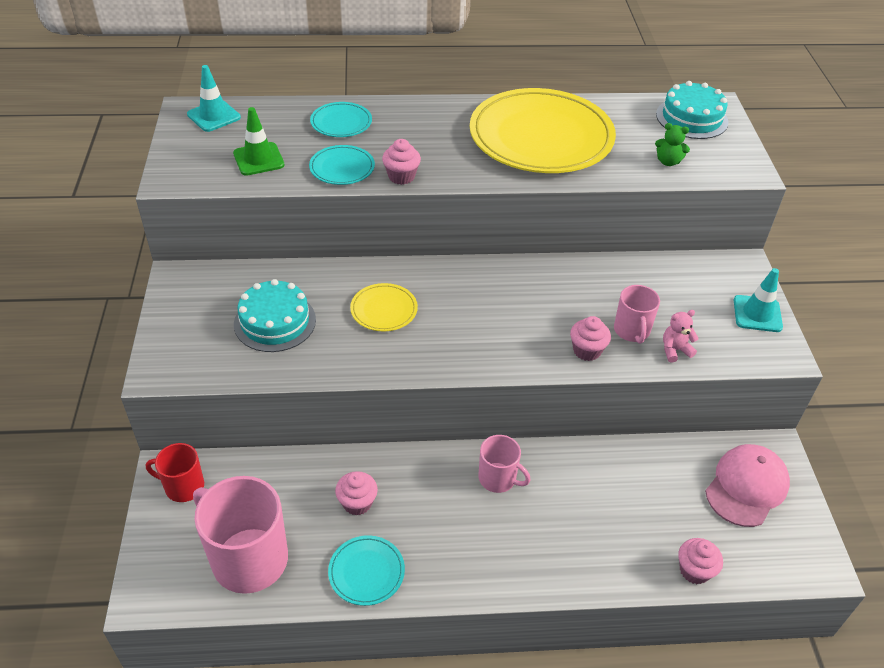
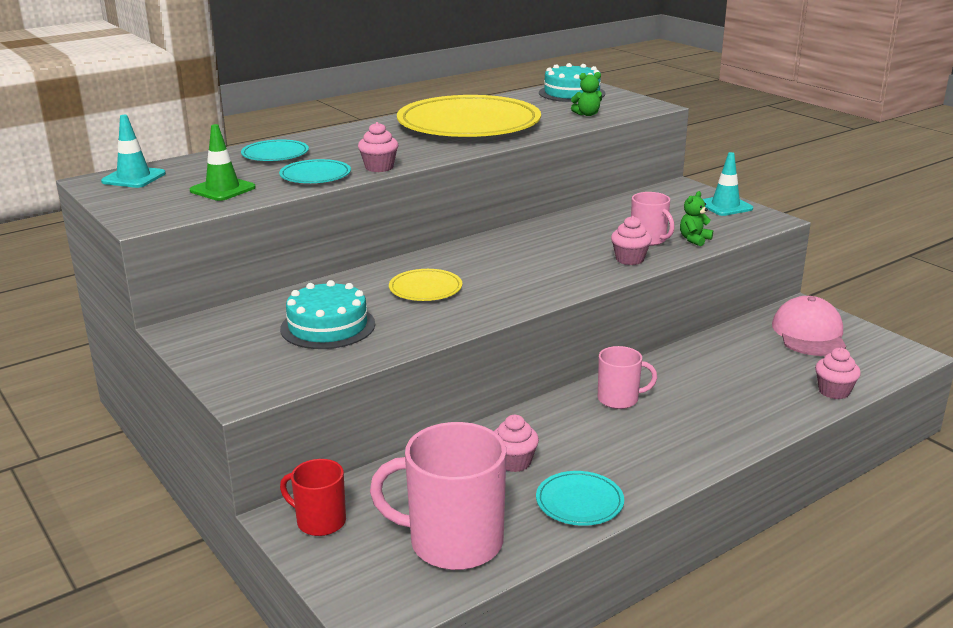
camera: 30 degrees left, 20 degrees down
red mug [146,443,204,502] -> red mug turned 45 degrees clockwise [280,459,346,536]
pink teddy bear [663,310,699,363] -> green teddy bear [680,191,713,246]

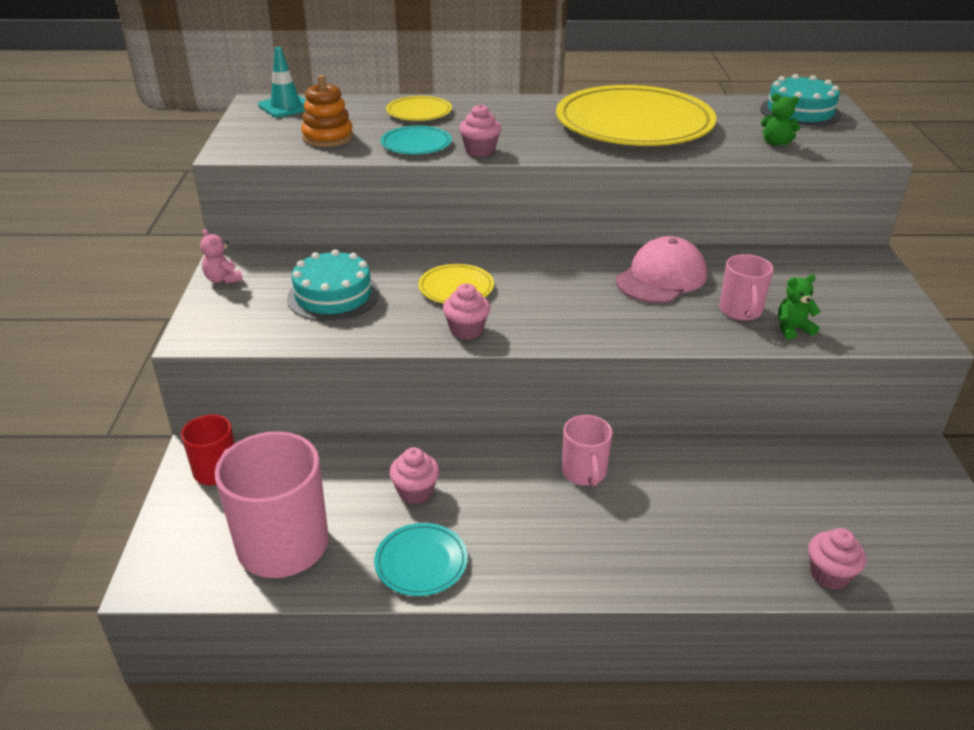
camera: 35 degrees right, 10 degrees up
green traffic cone [190,124,256,201] -> orange stacking toy [301,75,353,147]
turquoise plate [241,140,309,161] -> yellow plate [386,96,452,121]
pink mug [598,346,657,409] -> pink mug turned 45 degrees clockwise [562,415,612,487]
pink cupcake [611,216,652,265] -> pink cupcake moved to [443,283,490,340]
turquoise traffic cone [703,152,753,216] -> none
pink cap [772,296,846,356] -> pink cap moved to [616,236,707,303]
none -> pink teddy bear [200,229,243,284]

